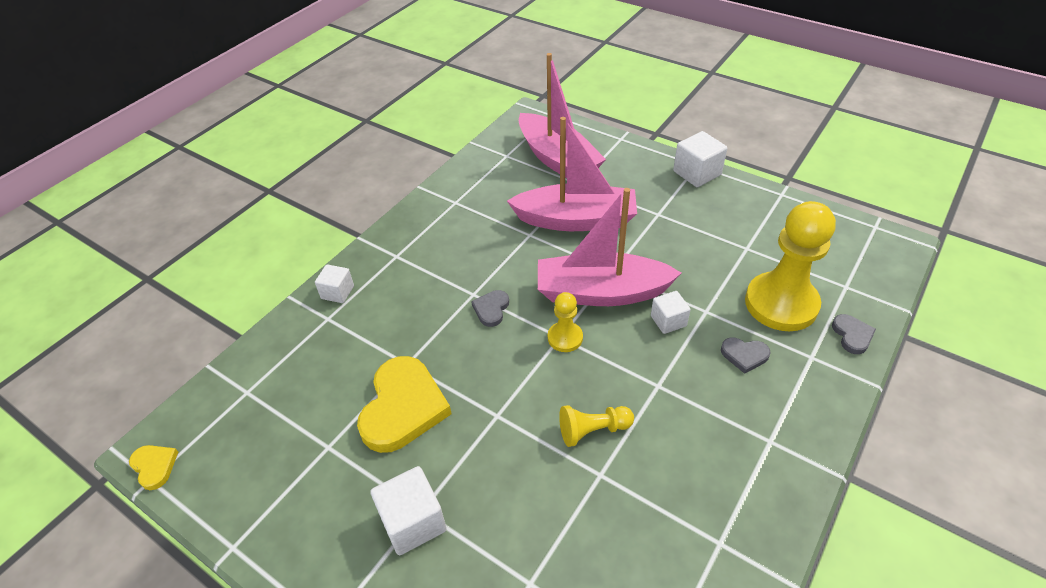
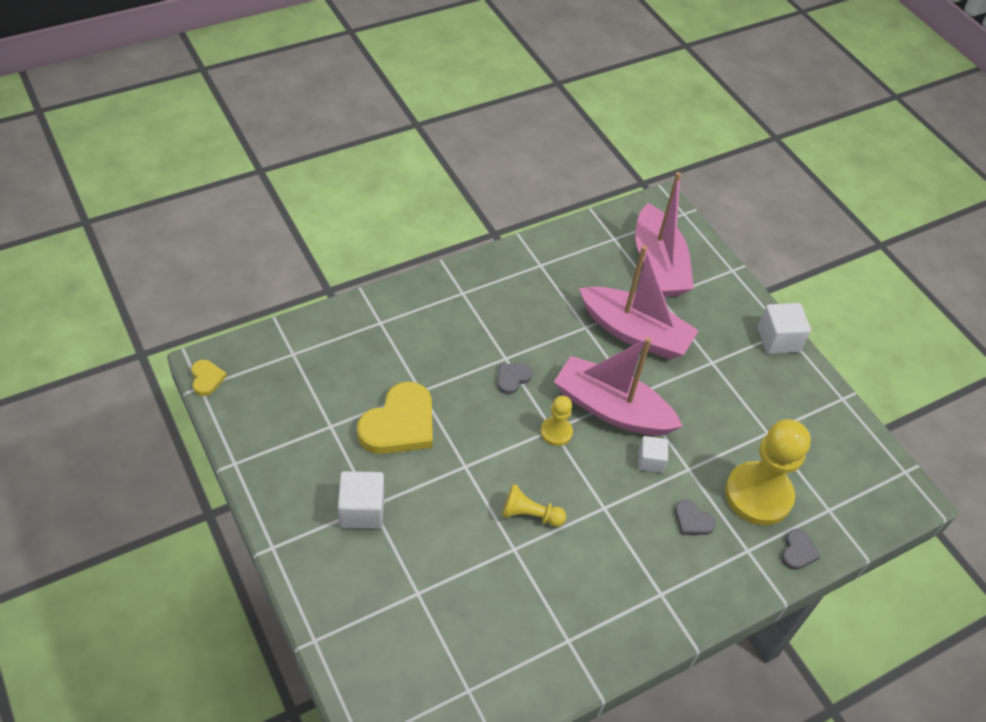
camera: 20 degrees right, 5 degrees up
white cube [315,264,354,303] -> none

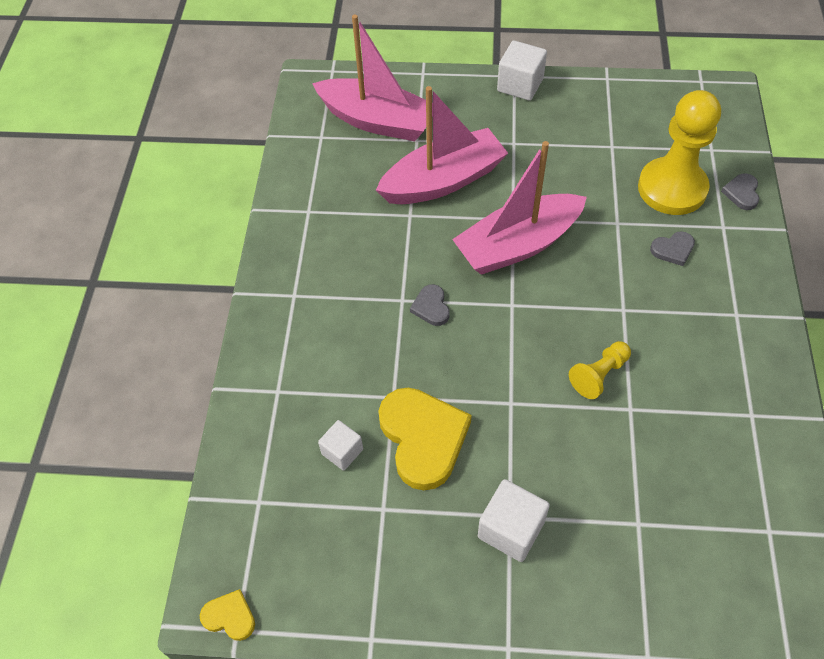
camera: 50 degrees left, 5 degrees up
yellow pawn [540,396,573,446] -> none
white cube [638,436,668,473] -> white cube moved to [318,420,363,471]
grey heart [782,529,821,570] -> grey heart turned 135 degrees counterclockwise [721,173,759,210]

